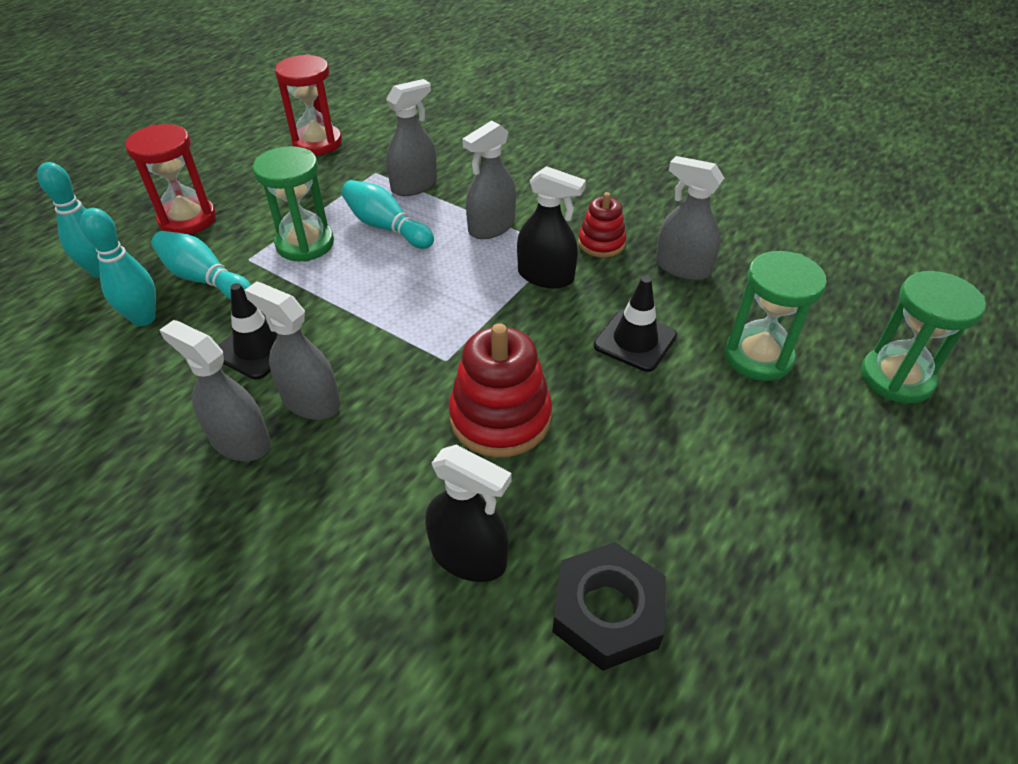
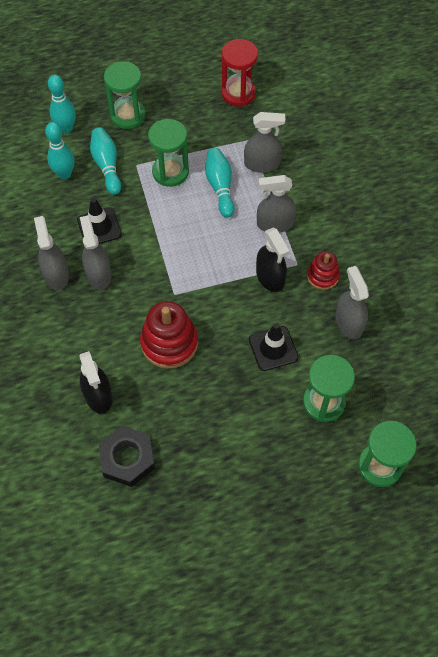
camera: 40 degrees right, 15 degrees up
red hourglass [125,124,216,235] -> green hourglass [104,61,146,129]

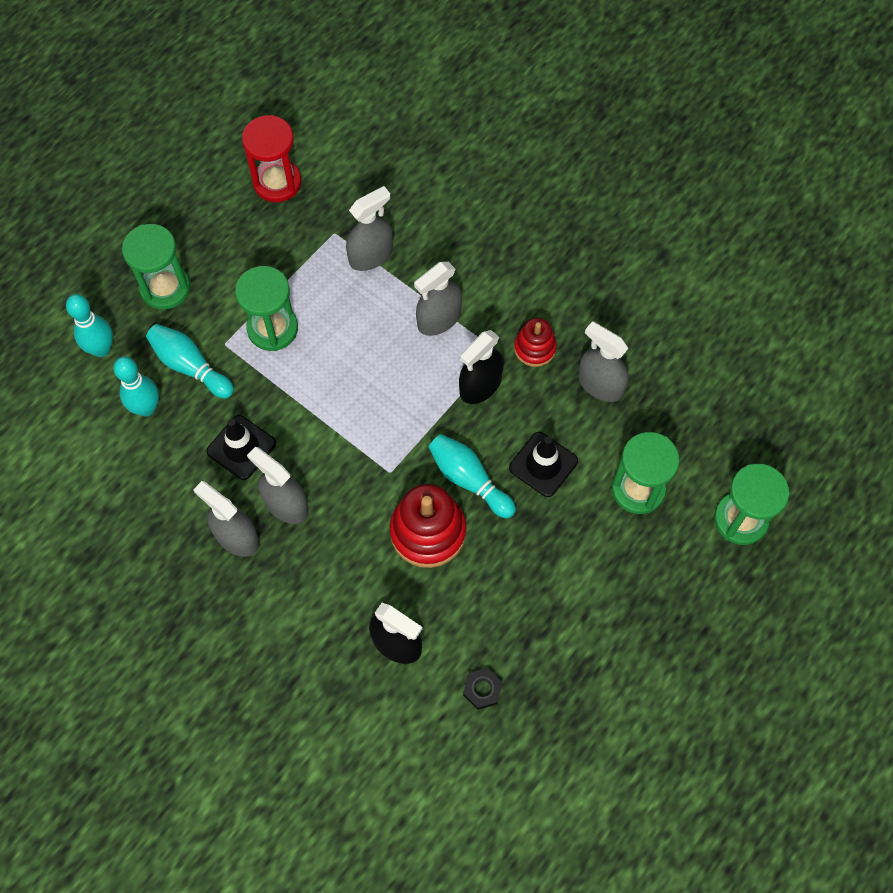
camera: 35 degrees left, 5 degrees up
black nut [99,426,155,487] -> black nut [463,668,503,710], size x0.53
turquoise bowling pin [205,148,235,218] -> turquoise bowling pin moved to [428,434,516,518]
black spray bottle [256,228,289,292] -> black spray bottle turned 105 degrees clockwise [459,330,504,404]

